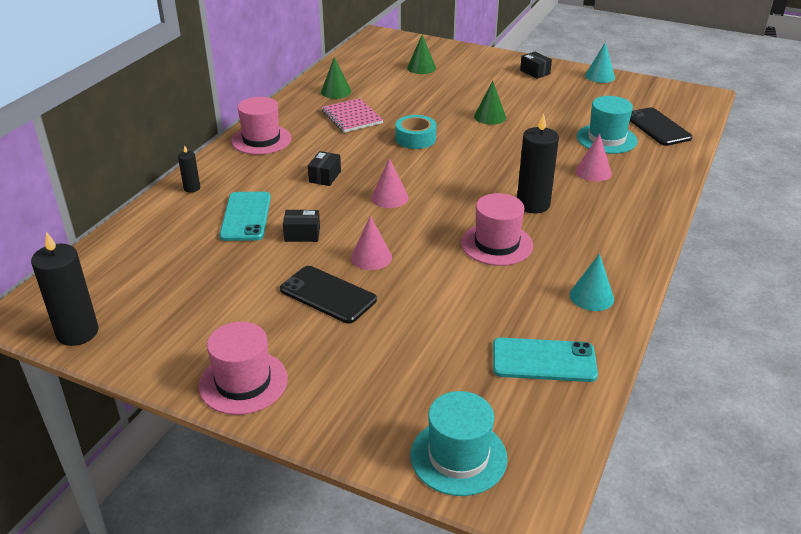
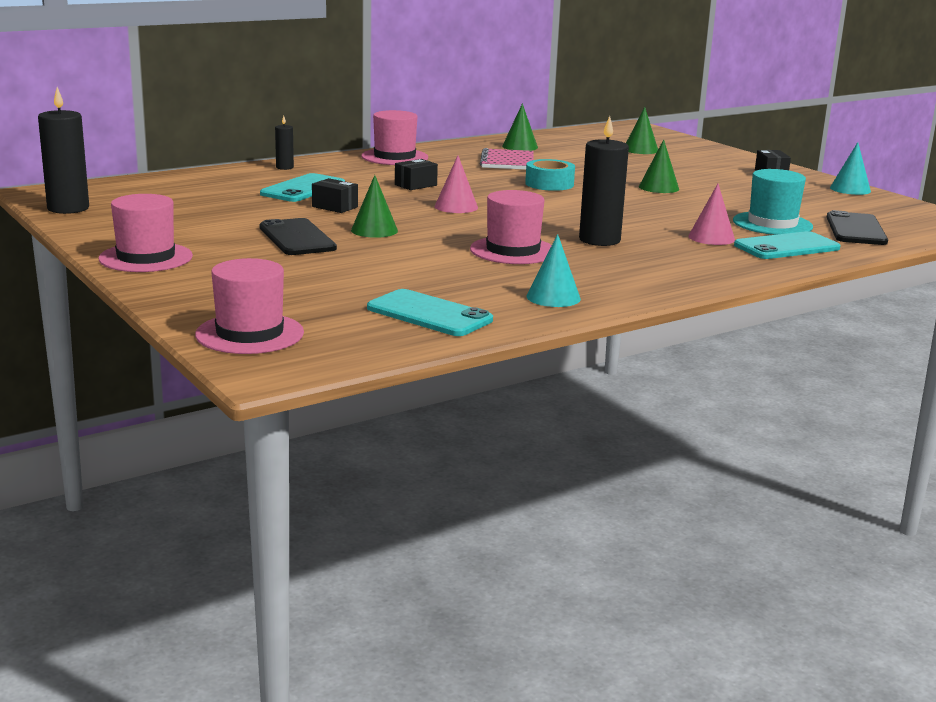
camera: 30 degrees right, 15 degrees down
pink cone [351,216,392,270] -> green cone [351,175,398,238]
turquoise hat [410,391,507,496] -> pink hat [195,258,304,354]
none -> turquoise phone [734,231,841,259]

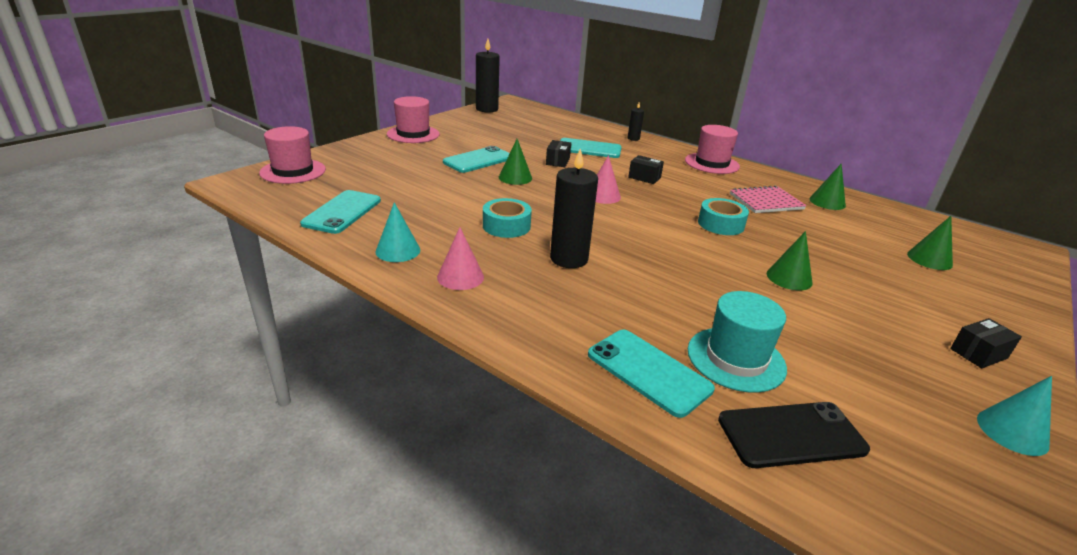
camera: 70 degrees right, 10 degrees up
black phone [260,218,337,255] -> turquoise phone [443,146,510,173]
pink hat [470,190,552,264] -> turquoise tape [483,198,532,238]
pink cone [688,184,735,245] -> pink cone moved to [437,227,484,290]

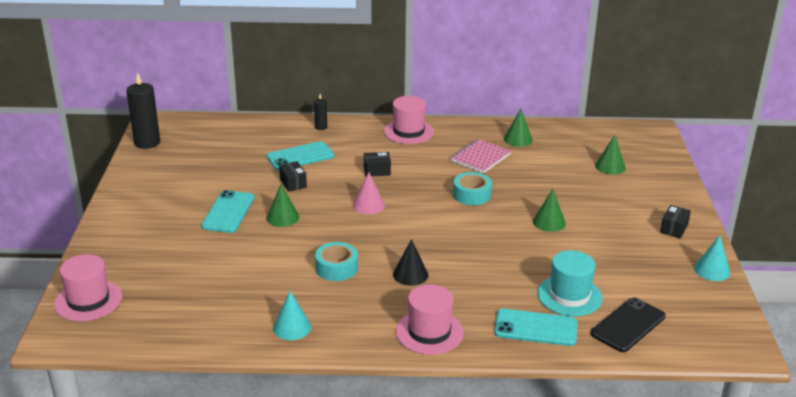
camera: 35 degrees left, 0 degrees up
turquoise phone [300,190,381,234] -> none
pink hat [387,96,440,143] -> pink hat moved to [395,284,464,355]
pink cone [437,227,484,290] -> none
black candle [550,148,598,268] -> black cone [393,239,428,286]

